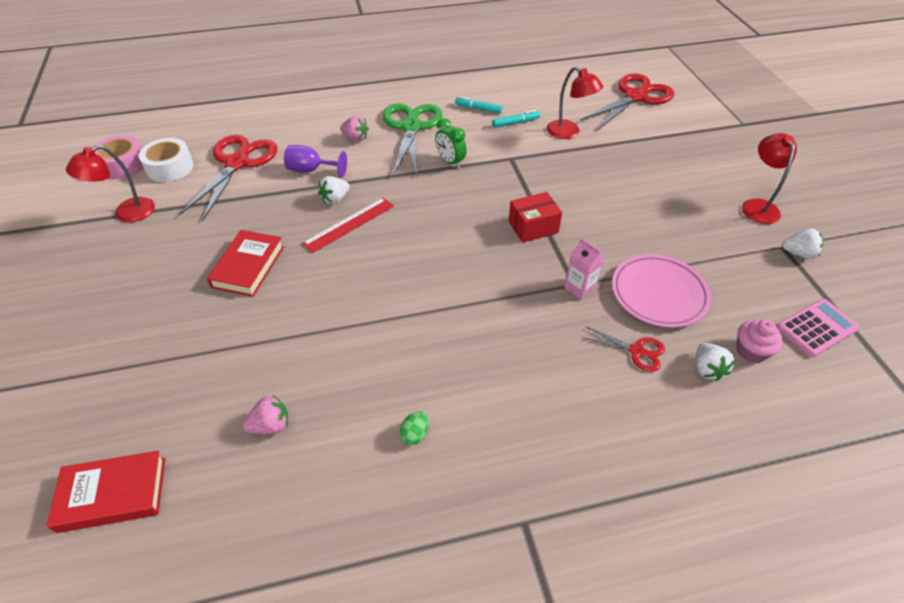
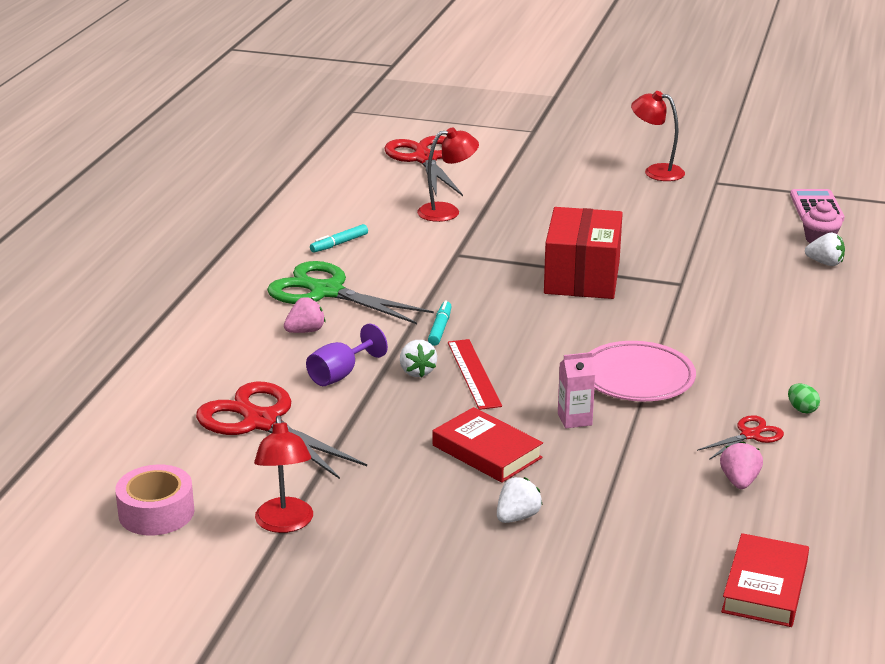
camera: 60 degrees left, 20 degrees down
white tape [139,138,194,182] -> none
green clock [435,118,467,168] -> none
turquoise marker [493,110,540,128] -> turquoise marker moved to [428,300,452,346]
red box [509,192,562,243] -> red box [544,207,623,299], size x1.75
pink carton [564,238,605,300] -> pink carton moved to [558,352,595,428]
red scissors [581,326,665,372] -> red scissors moved to [697,415,784,460]
pink plate [612,254,711,328] -> pink plate moved to [590,341,696,401]
white strawberry [782,228,823,259] -> white strawberry moved to [497,477,543,523]

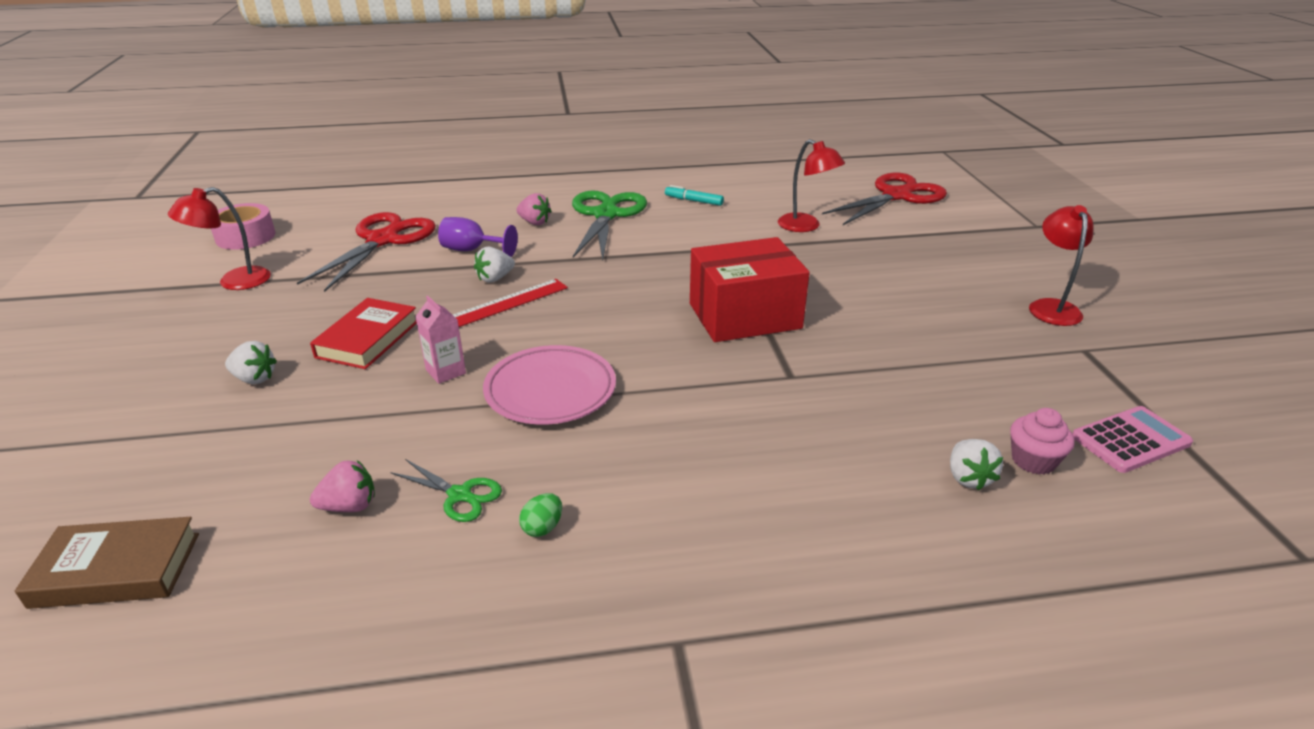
camera: 65 degrees right, 5 degrees up
turquoise marker [428,300,452,346] -> none
red scissors [697,415,784,460] -> green scissors [391,459,502,522]
red book [721,533,809,627] -> brown book [15,517,199,609]

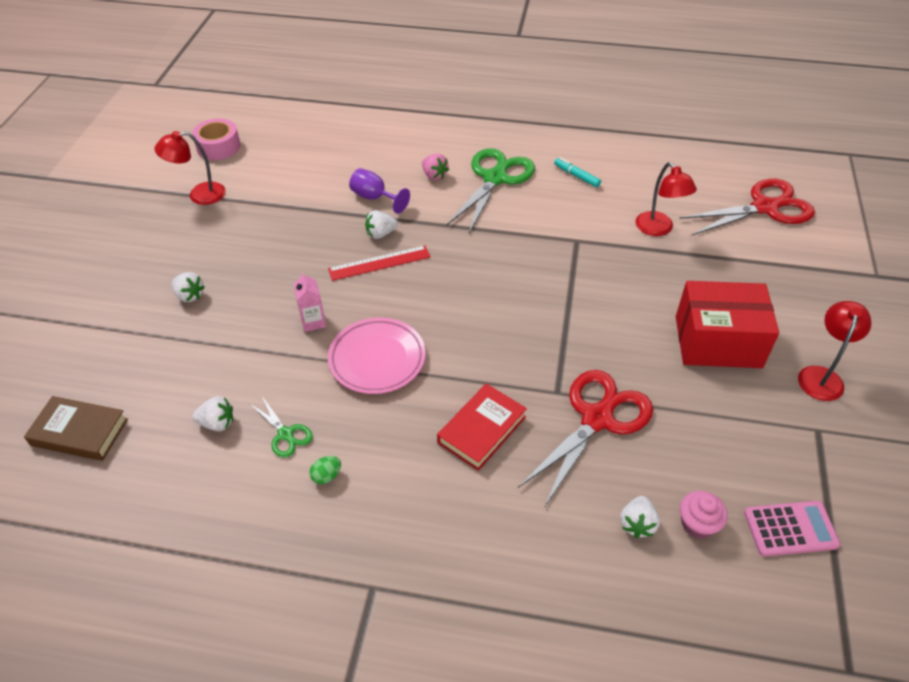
camera: 20 degrees right, 15 degrees up
red scissors [297,212,436,292] -> red scissors moved to [518,370,653,506]
red book [310,298,417,369] -> red book moved to [437,384,527,471]
pink strawberry [310,460,375,512] -> white strawberry [192,396,233,431]
red box [690,237,810,342] -> red box moved to [676,281,779,368]

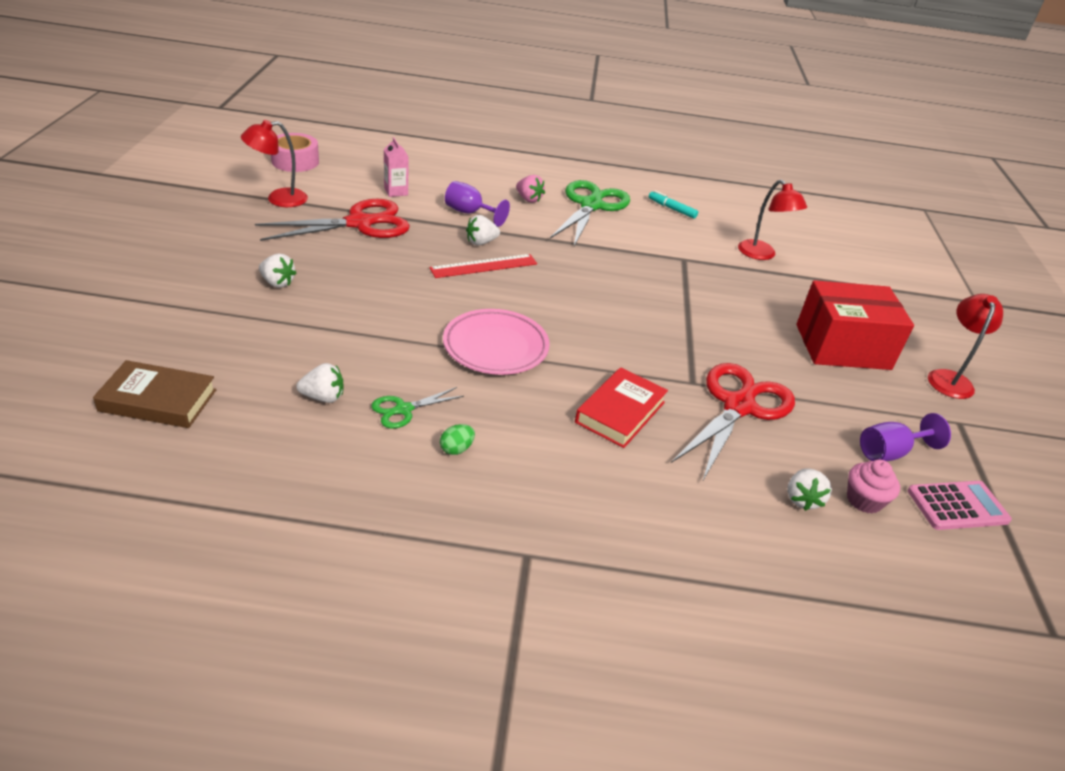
camera: 10 degrees left, 10 degrees down
green scissors [249,396,313,458] -> green scissors turned 105 degrees clockwise [371,387,464,429]
pink carton [293,272,326,332] -> pink carton moved to [384,137,409,197]
red scissors [679,179,815,235] -> red scissors moved to [255,199,410,241]
none -> purple goblet [860,413,951,461]

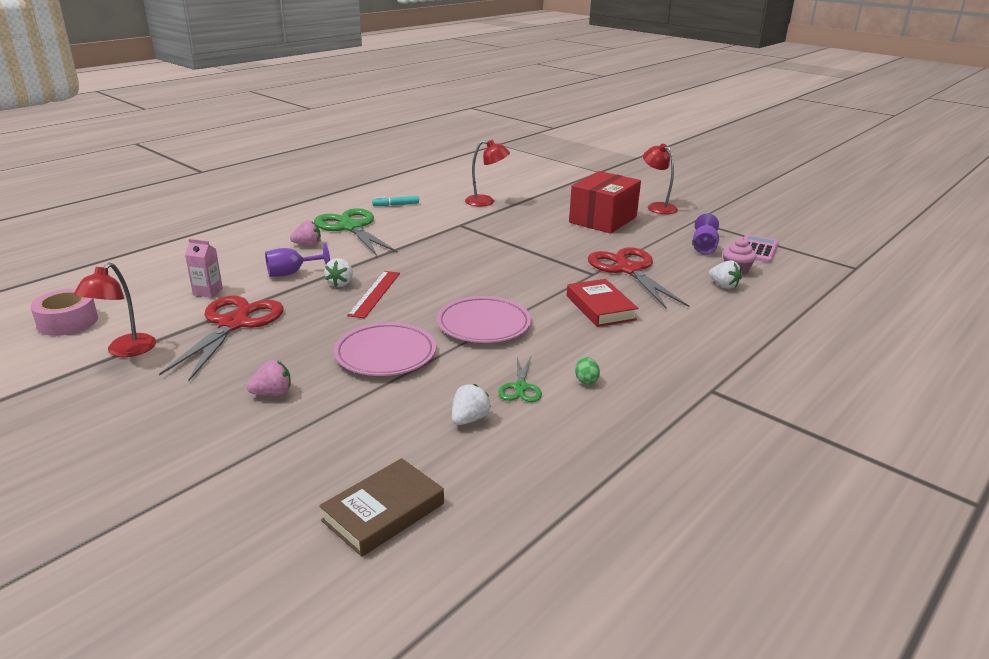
camera: 50 degrees left, 10 degrees down
white strawberry [259,254,296,288] -> pink strawberry [247,360,291,396]
none -> pink plate [334,322,436,376]

